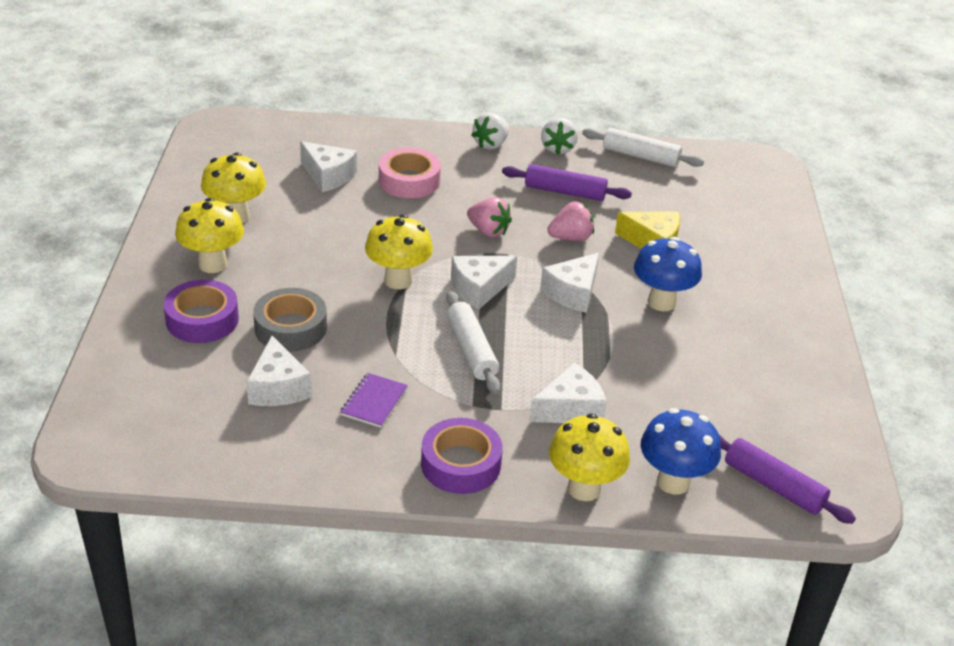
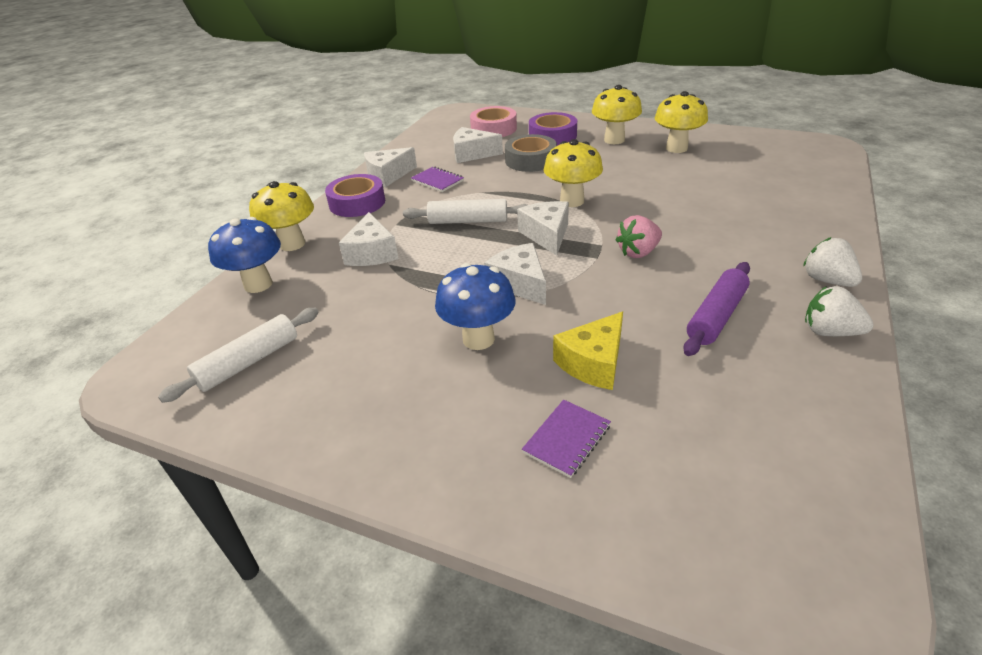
camera: 115 degrees right, 0 degrees up
white cheese [300,141,357,192] -> white cheese moved to [364,147,417,187]
pink tape [379,148,441,198] -> pink tape moved to [470,106,517,137]
pink strawberry [547,201,594,241] -> none
white rolling pin [582,128,704,167] -> white rolling pin moved to [158,308,319,403]
purple rolling pin [719,434,856,524] -> none
none -> purple notebook [522,399,611,478]

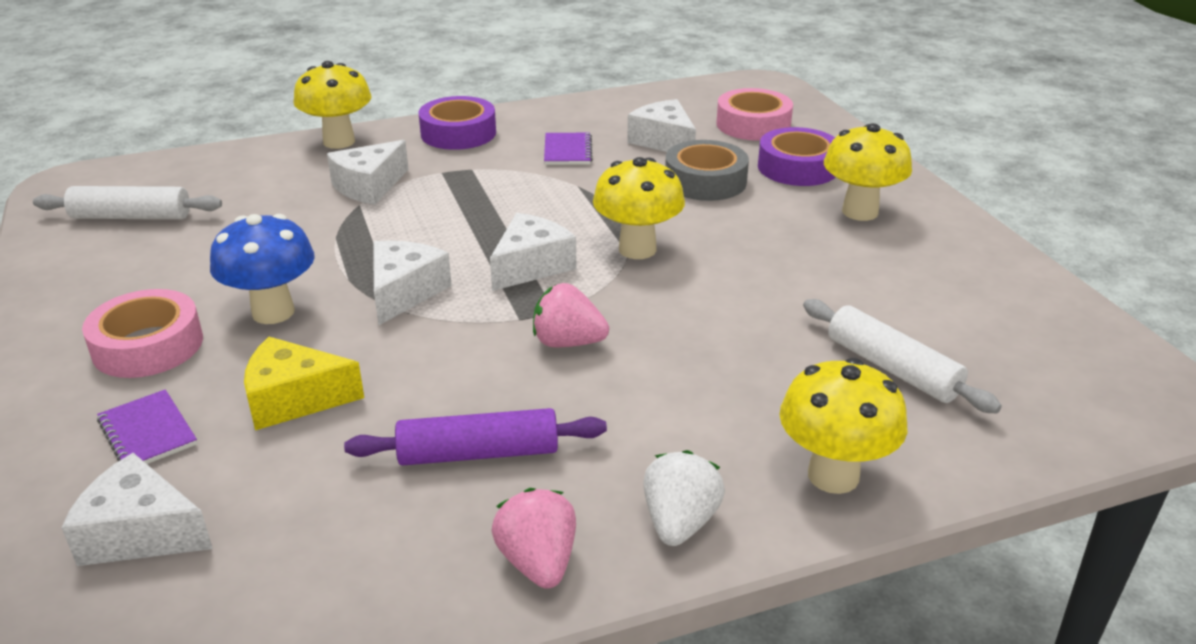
camera: 45 degrees right, 5 degrees down
blue mushroom [208,217,281,293] -> none
white cheese [364,147,417,187] -> white cheese moved to [61,453,213,566]
white rolling pin [403,199,527,224] -> white rolling pin moved to [803,299,1002,414]
purple notebook [522,399,611,478] -> purple notebook turned 60 degrees clockwise [97,389,197,464]
yellow mushroom [655,91,708,153] -> yellow mushroom moved to [780,358,907,494]
white strawberry [805,286,874,336] -> pink strawberry [491,488,576,589]
none -> pink tape [82,289,203,378]

